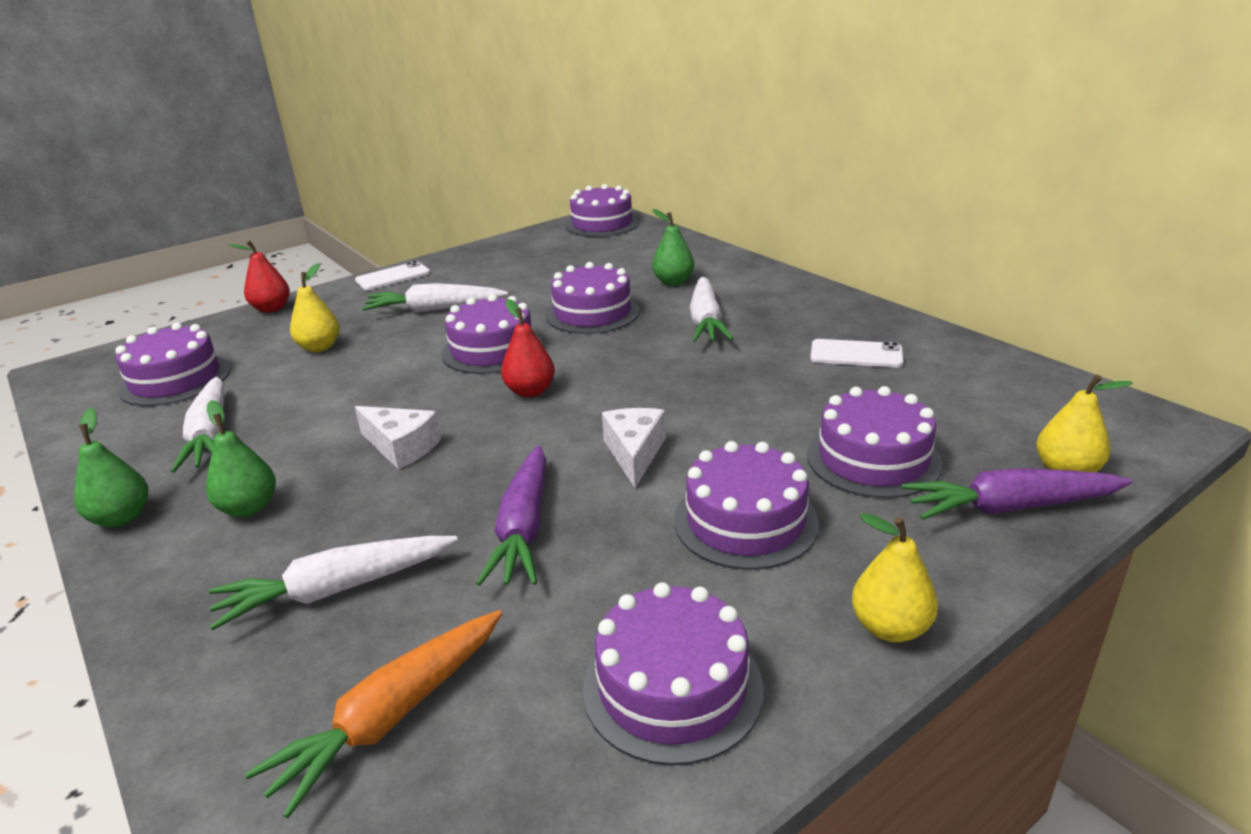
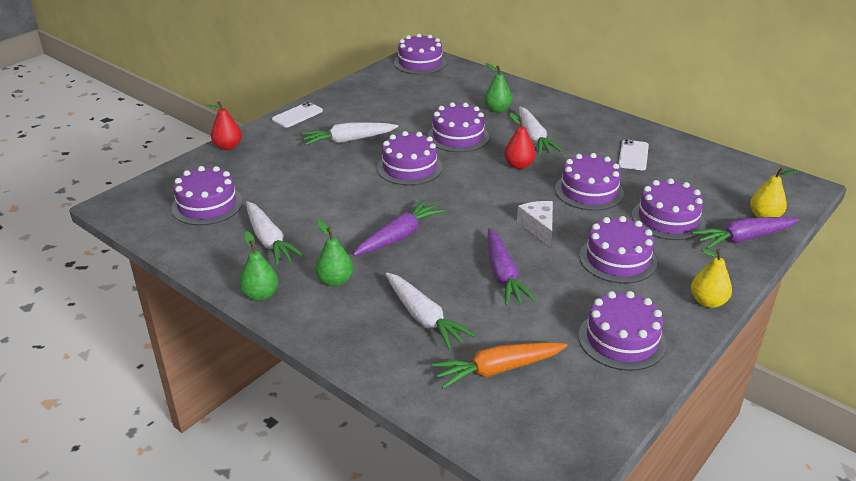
camera: 15 degrees left, 5 degrees up
white carrot [209,536,458,631] -> white carrot turned 90 degrees counterclockwise [386,272,475,350]
orange carrot [245,610,502,818] -> orange carrot turned 45 degrees clockwise [431,342,567,389]
yellow pear [290,263,340,352] -> none
white cheese [355,406,441,470] -> purple carrot [353,200,444,256]
red pear [501,299,555,397] -> red pear moved to [504,113,536,169]
white phone [811,339,903,367] -> white phone turned 75 degrees counterclockwise [618,139,649,170]
none -> purple cake [555,153,624,211]

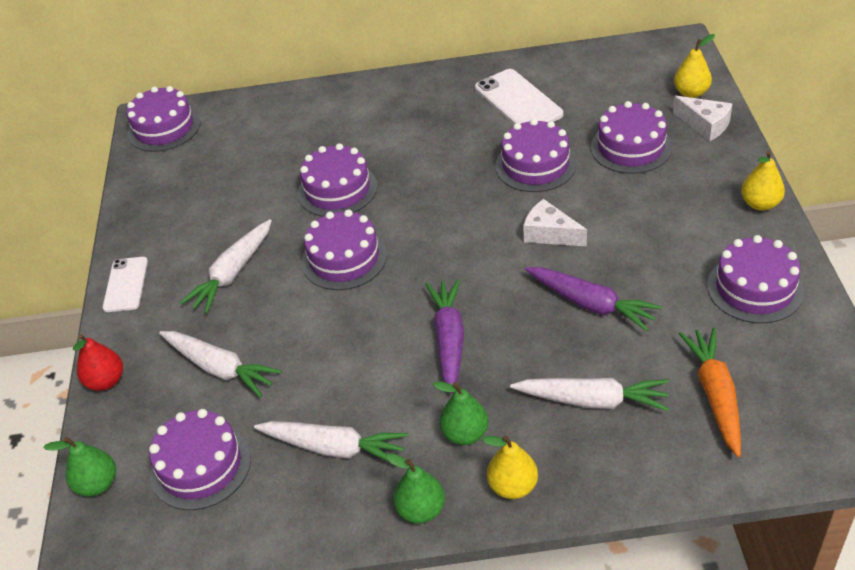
camera: 40 degrees left, 10 degrees up
orange carrot [431,342,567,389] -> orange carrot turned 150 degrees clockwise [678,328,741,457]
green pear [484,63,512,113] -> green pear moved to [43,437,116,497]
red pear [504,113,536,169] -> none
white carrot [519,107,562,155] -> white carrot moved to [159,331,282,398]
purple cake [579,216,657,284] -> none
white phone [618,139,649,170] -> white phone [475,69,563,124], size x1.54
purple carrot [692,217,799,249] -> white cheese [673,96,732,141]
none -> yellow pear [482,435,538,499]

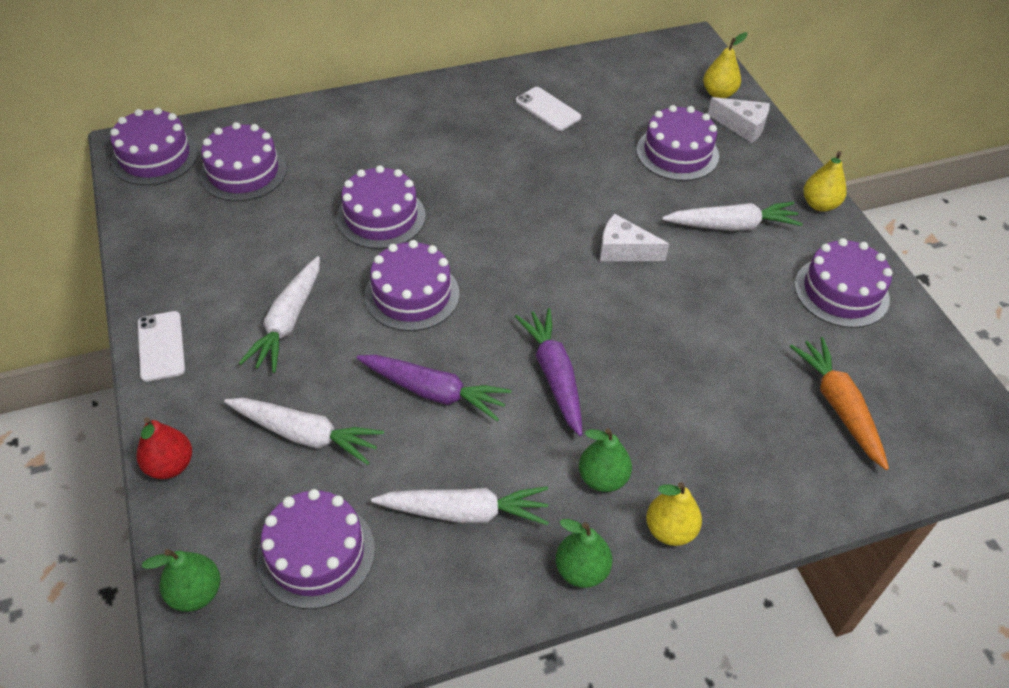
camera: 20 degrees left, 5 degrees up
white phone [475,69,563,124] -> white phone [516,87,581,131], size x0.65
purple cake [495,119,576,192] -> purple cake moved to [200,122,287,201]
white carrot [510,378,669,411] -> white carrot moved to [662,202,803,231]
purple carrot [525,267,662,331] -> purple carrot moved to [357,355,511,421]

